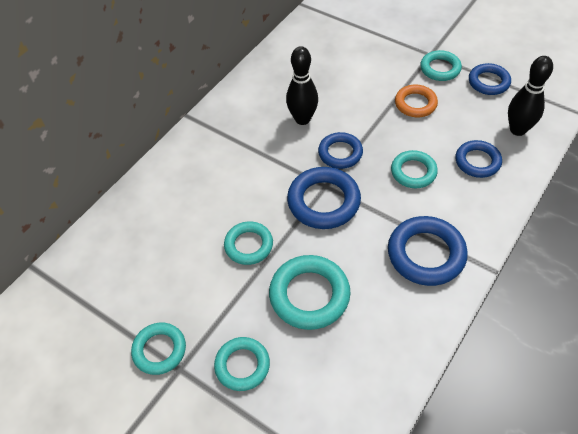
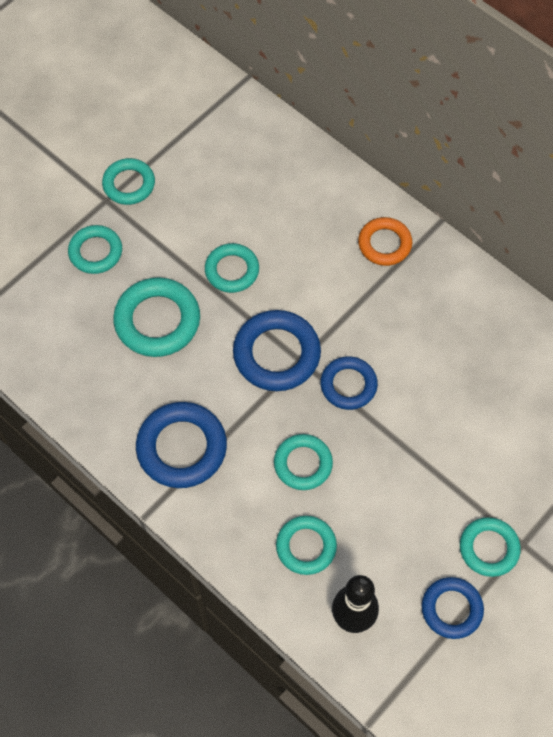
camera: 95 degrees right, 10 degrees up
black bowling pin [286,46,318,125] -> none
orange ring [395,85,438,117] -> orange ring moved to [358,217,412,266]
blue ring [455,140,502,178] -> turquoise ring [276,516,337,575]

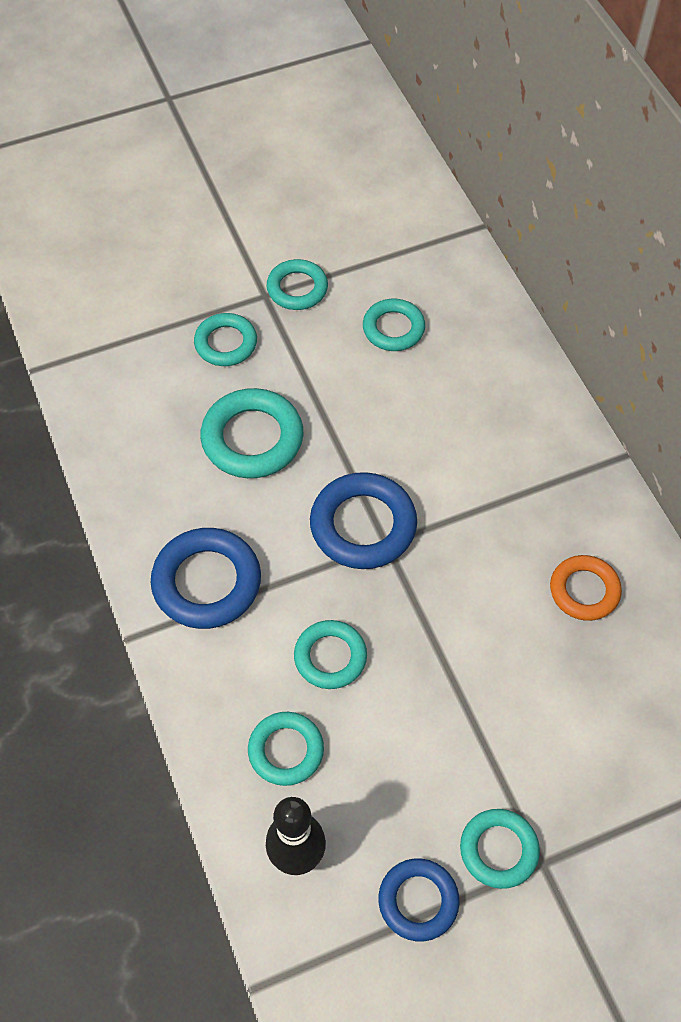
camera: 25 degrees right, 5 degrees down
turquoise ring [205,243,259,293] -> turquoise ring moved to [363,299,425,351]
blue ring [320,356,378,410] -> none
orange ring [358,217,412,266] -> orange ring moved to [550,555,622,621]

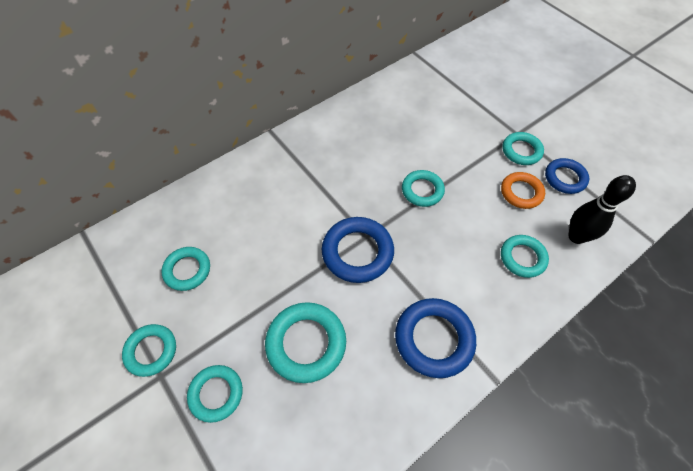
camera: 105 degrees left, 0 degrees up
turquoise ring [294,620,367,689] -> turquoise ring moved to [402,170,445,207]
orange ring [550,555,622,621] -> orange ring moved to [501,172,545,209]

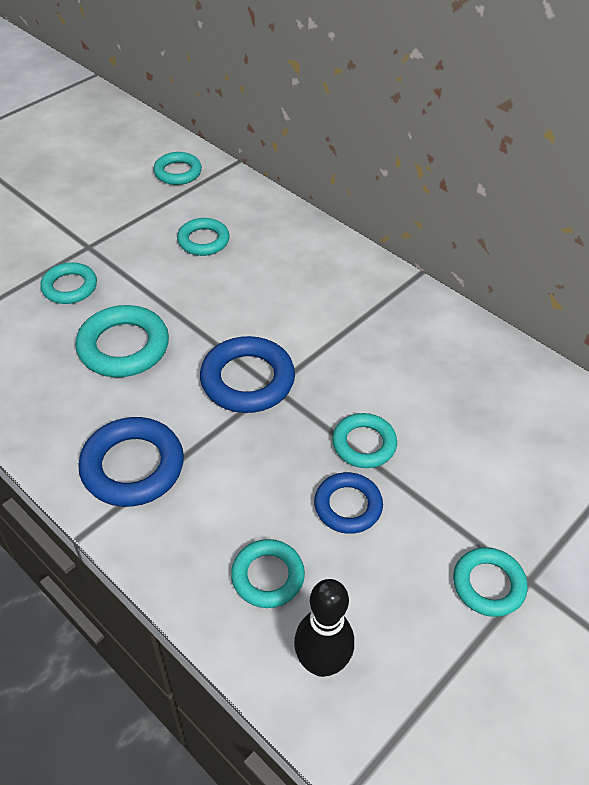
camera: 80 degrees right, 10 degrees down
turquoise ring [122,324,176,377] -> turquoise ring moved to [153,152,202,185]
orange ring [501,172,545,209] -> none
blue ring [545,158,589,194] -> blue ring moved to [314,472,383,534]

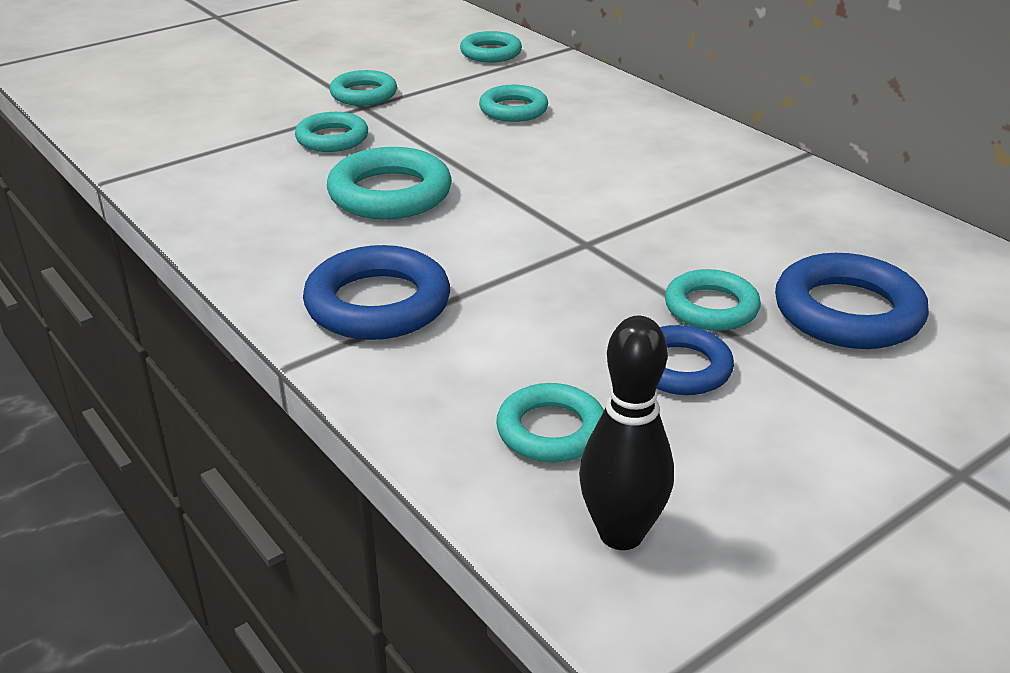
camera: 10 degrees right, 15 degrees down
blue ring [200,336,295,413] -> blue ring moved to [775,253,929,349]
turquoise ring [453,547,528,617] -> turquoise ring moved to [330,70,397,106]

